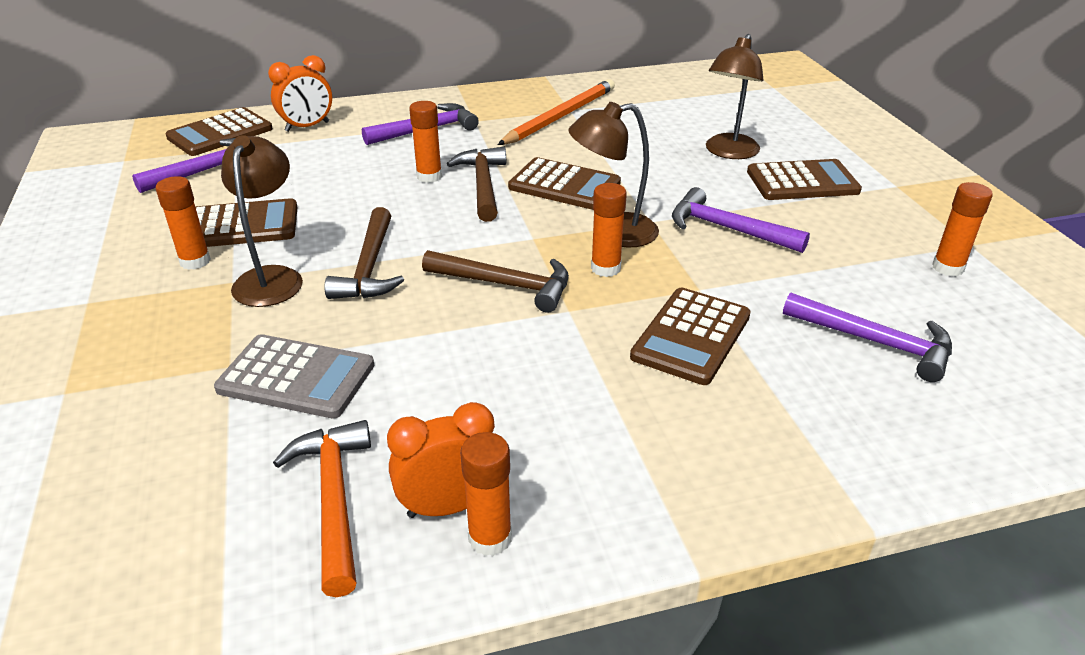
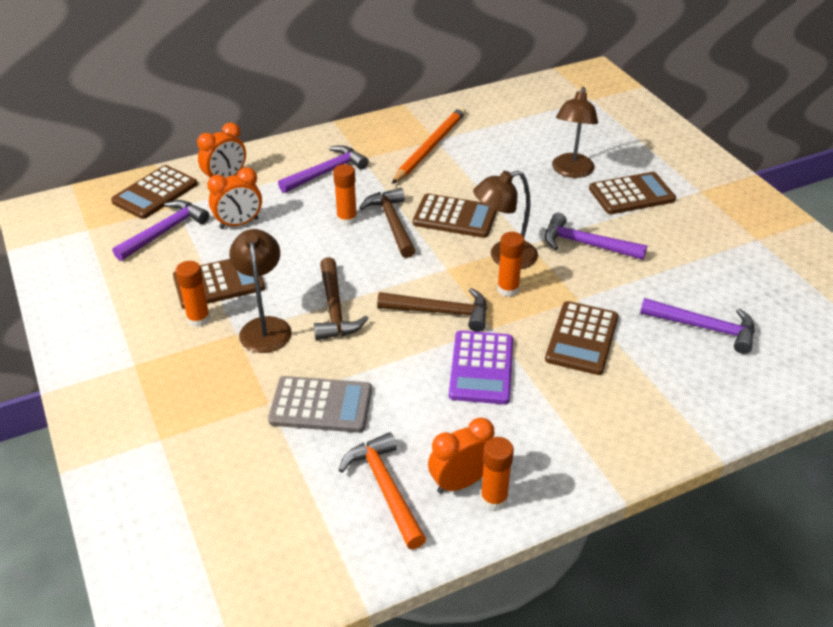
camera: 10 degrees left, 5 degrees up
orange glue stick [932,182,993,276] -> none
none -> orange clock [207,167,262,229]
none -> purple calculator [449,331,513,404]

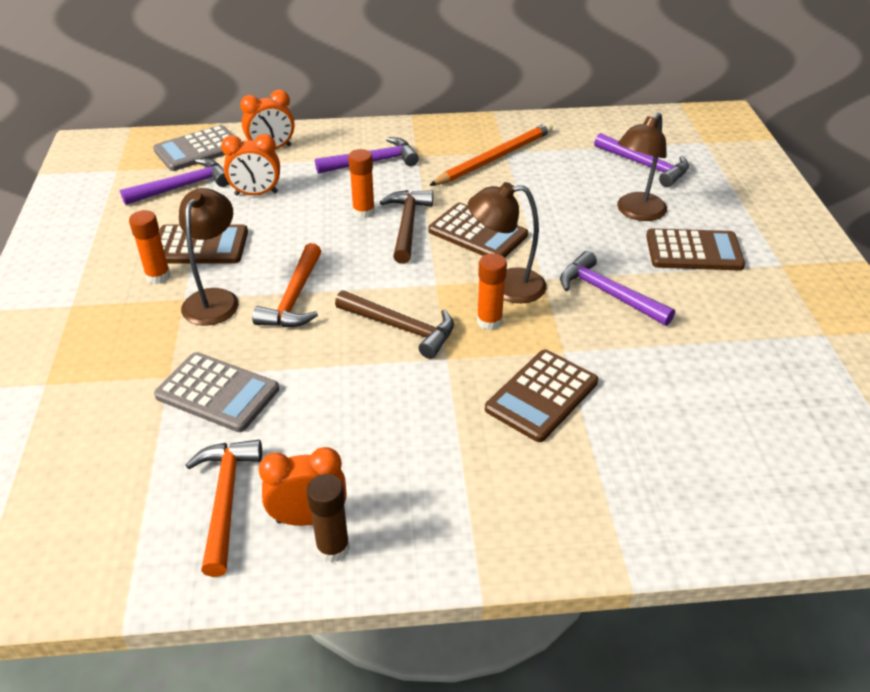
camera: 20 degrees right, 0 degrees up
brown calculator [111,165,197,219] -> grey calculator [153,125,234,171]
brown hammer [314,257,369,340] -> orange hammer [252,243,321,327]
purple calculator [449,331,513,404] -> none
orange glue stick [480,437,514,511] -> brown glue stick [306,474,350,562]
purple hammer [640,298,755,354] -> purple hammer moved to [594,133,689,187]

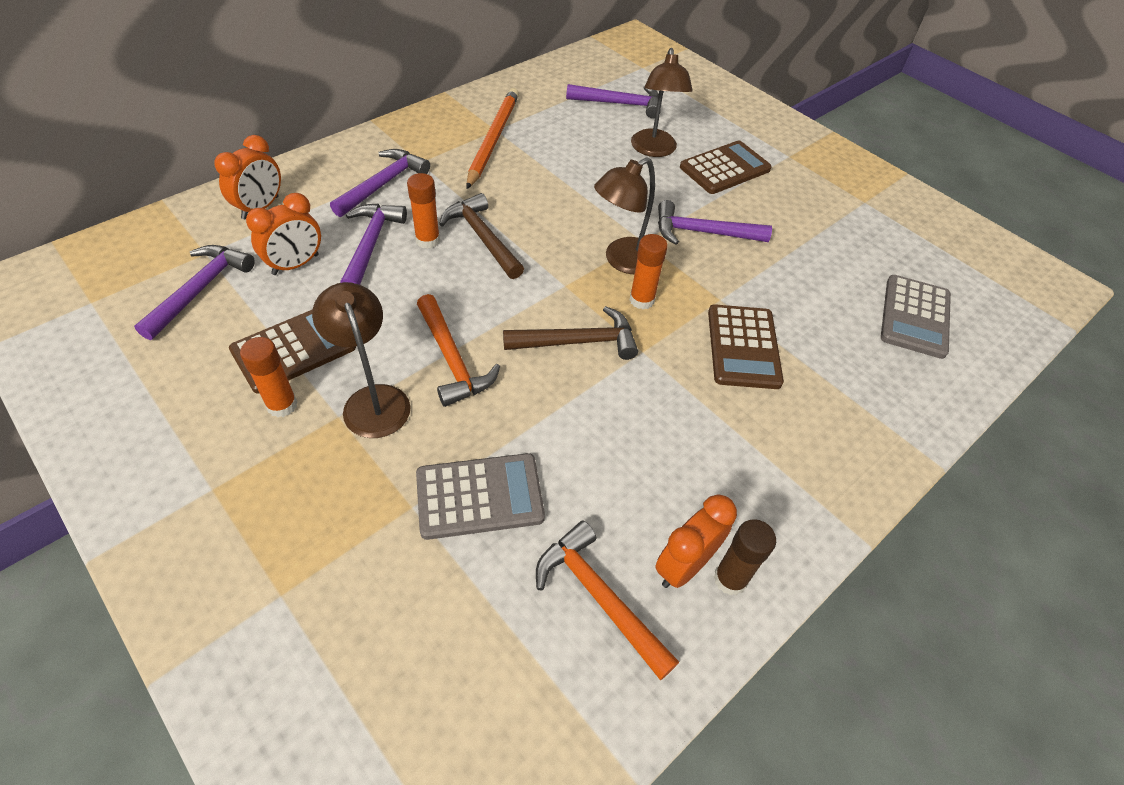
camera: 40 degrees left, 10 degrees up
grey calculator [153,125,234,171] -> grey calculator moved to [881,275,951,359]
brown calculator [428,203,528,258] -> none
none -> purple hammer [340,204,407,285]

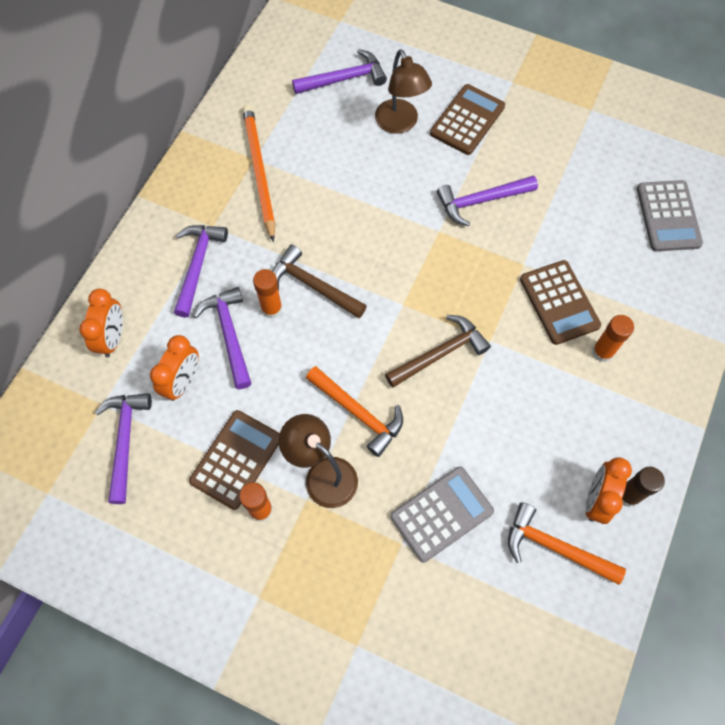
camera: 20 degrees left, 15 degrees up
brown lamp [594,157,655,274] -> none
orange glue stick [630,234,668,310] -> orange glue stick moved to [592,315,634,362]

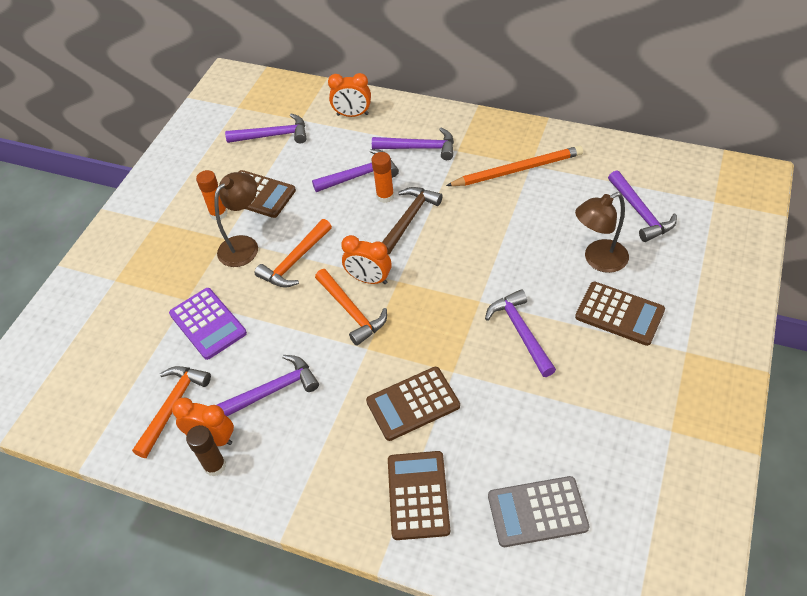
camera: 90 degrees right, 15 degrees down
orange clock [150,335,199,401] -> orange clock moved to [341,235,391,284]
brown hammer [385,315,491,388] -> orange hammer [315,269,387,346]
grey calculator [390,466,494,563] -> purple calculator [169,288,247,360]
orange glue stick [592,315,634,362] -> none
none -> purple hammer [217,355,319,416]
none -> brown calculator [388,451,450,540]

